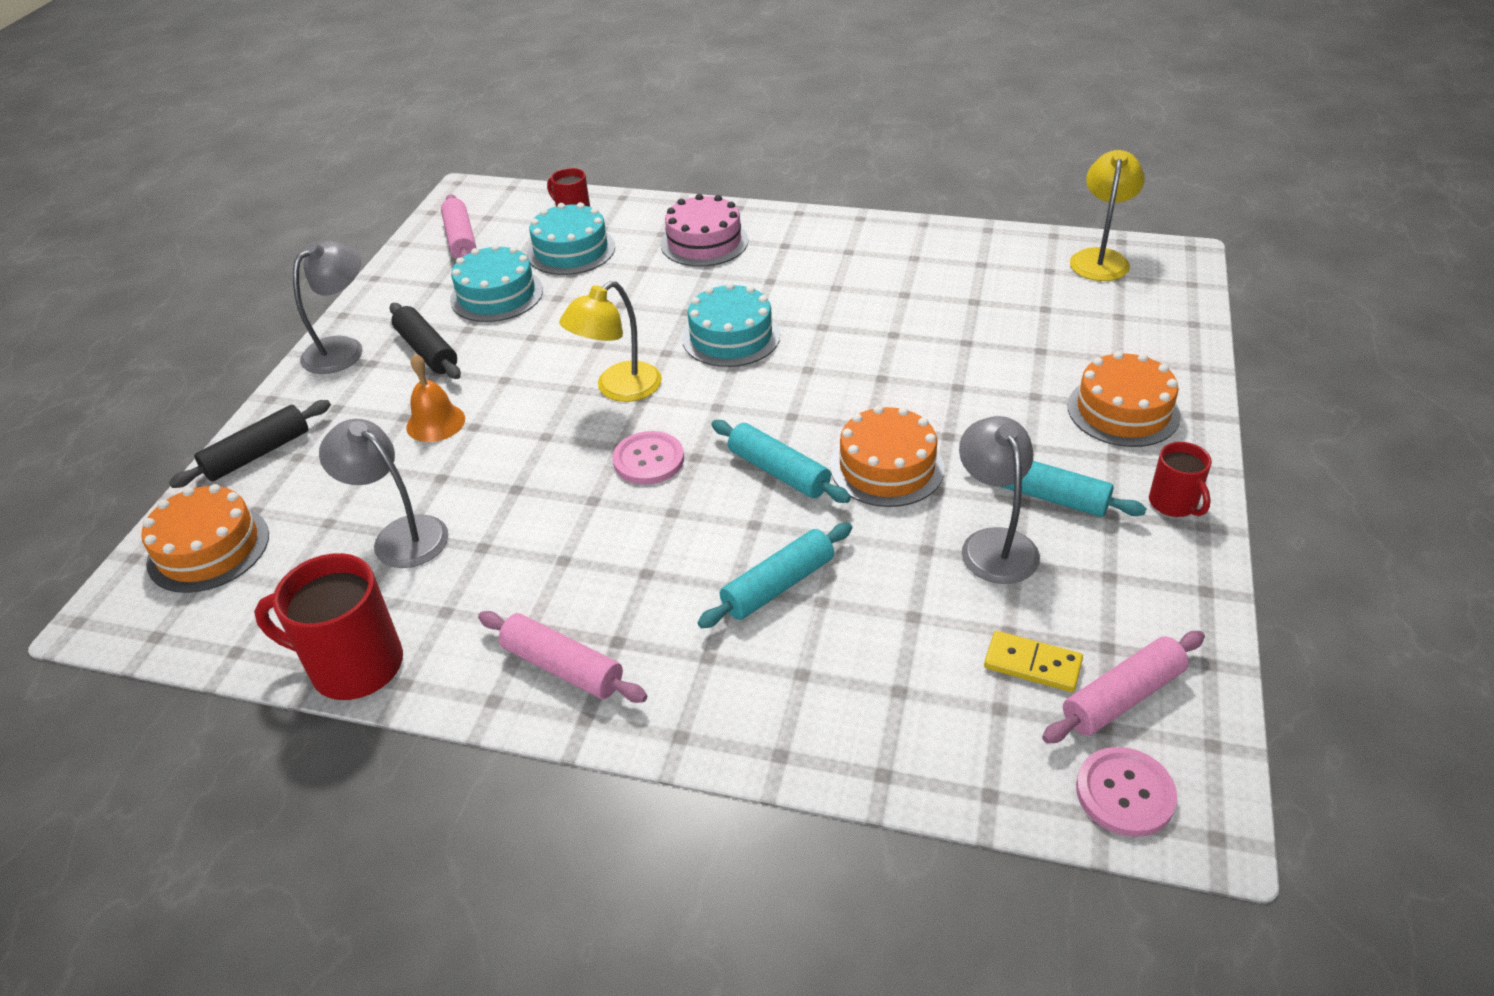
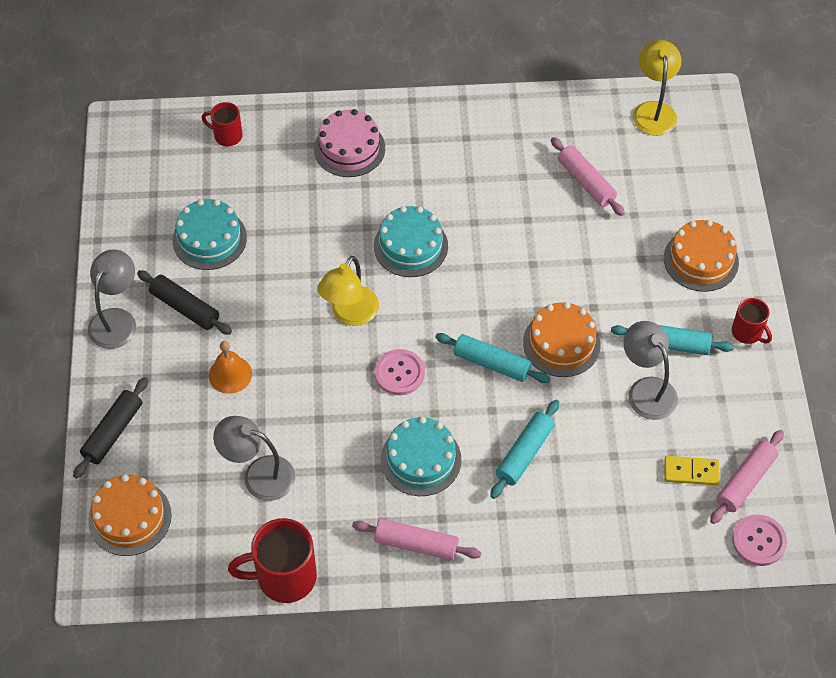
camera: 20 degrees left, 15 degrees up
pink rolling pin [441,194,476,259] -> pink rolling pin moved to [551,137,625,216]
turquoise cake [527,202,615,275] -> turquoise cake moved to [381,417,461,496]

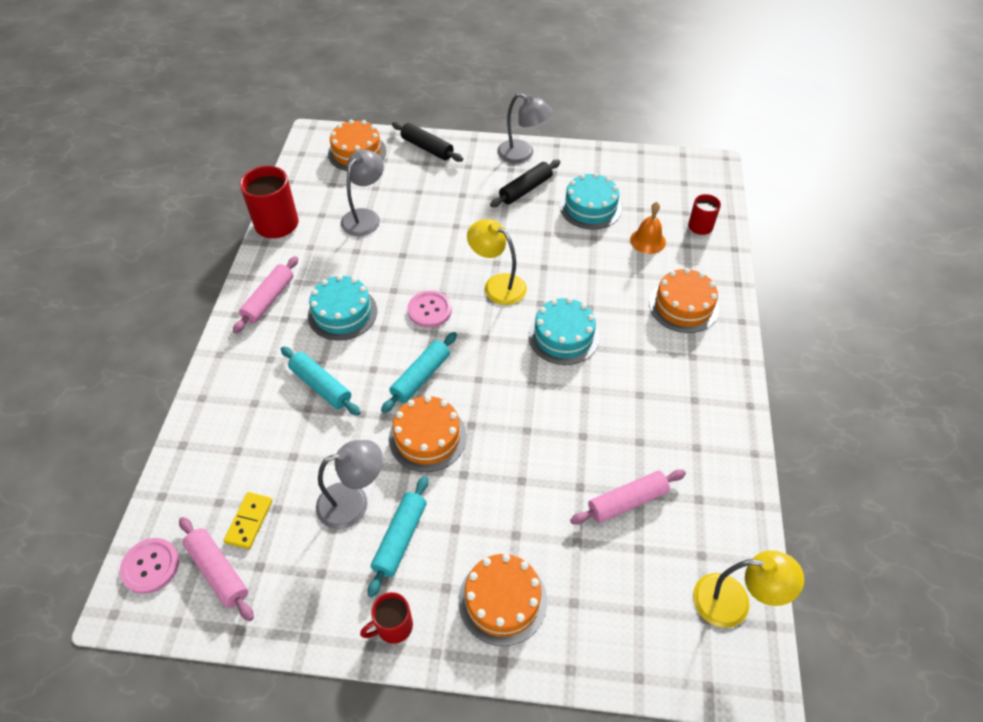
camera: 100 degrees right, 5 degrees down
orange bell [209,341,252,394] -> orange bell moved to [630,202,666,254]
pink cake [314,109,385,177] -> orange cake [649,268,719,333]

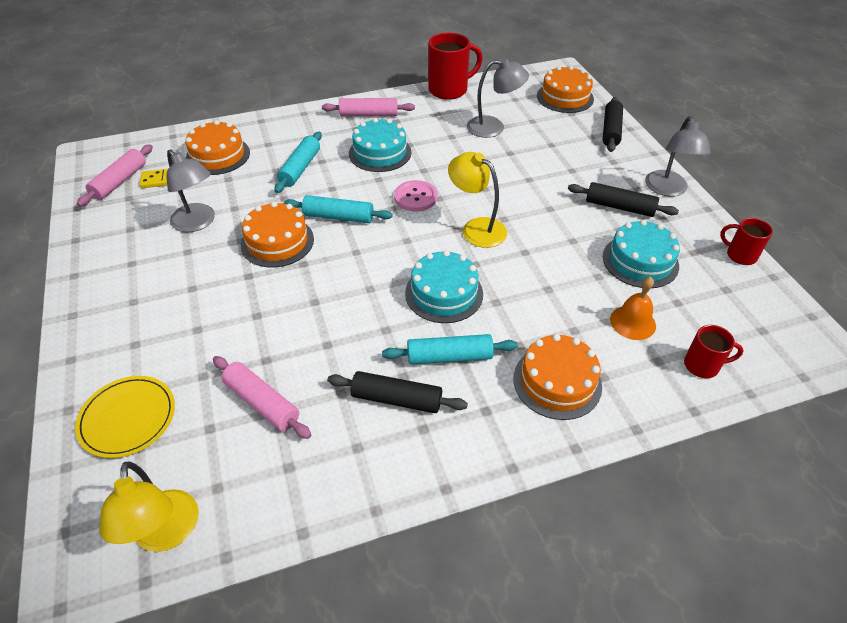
camera: 65 degrees right, 5 degrees down
pink button [120,538,179,594] -> none
red mug [360,592,413,644] -> red mug moved to [720,218,773,265]
turquoise rolling pin [368,476,428,598] -> turquoise rolling pin moved to [382,334,518,365]
orange cake [458,554,547,646] -> orange cake moved to [185,120,250,175]
yellow lamp [467,219,527,305] -> yellow lamp turned 60 degrees counterclockwise [448,152,507,248]
none -> yellow plate [75,376,175,458]
none -> black rolling pin [327,371,468,413]

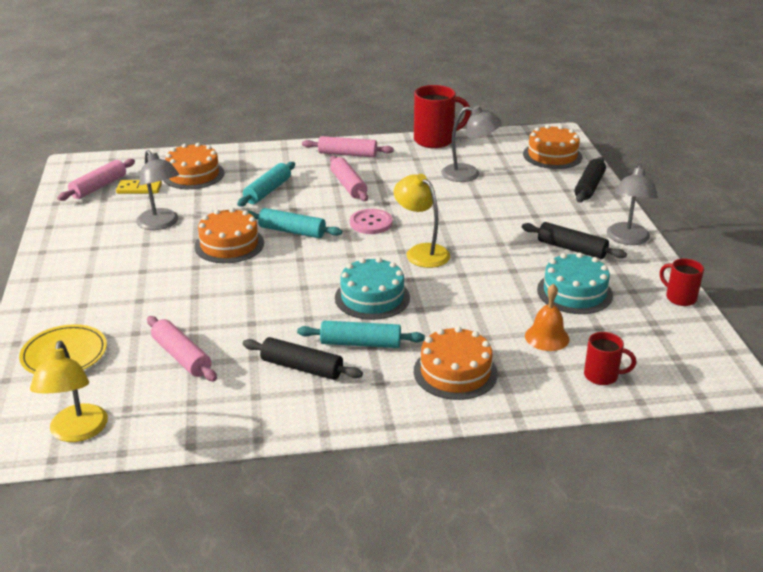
camera: 10 degrees right, 15 degrees down
turquoise cake [349,118,412,172] -> pink rolling pin [330,156,368,201]

